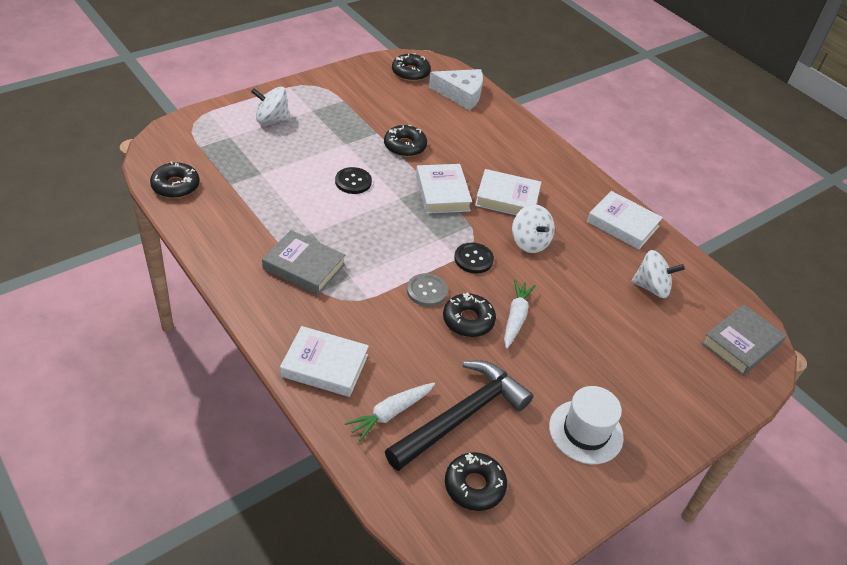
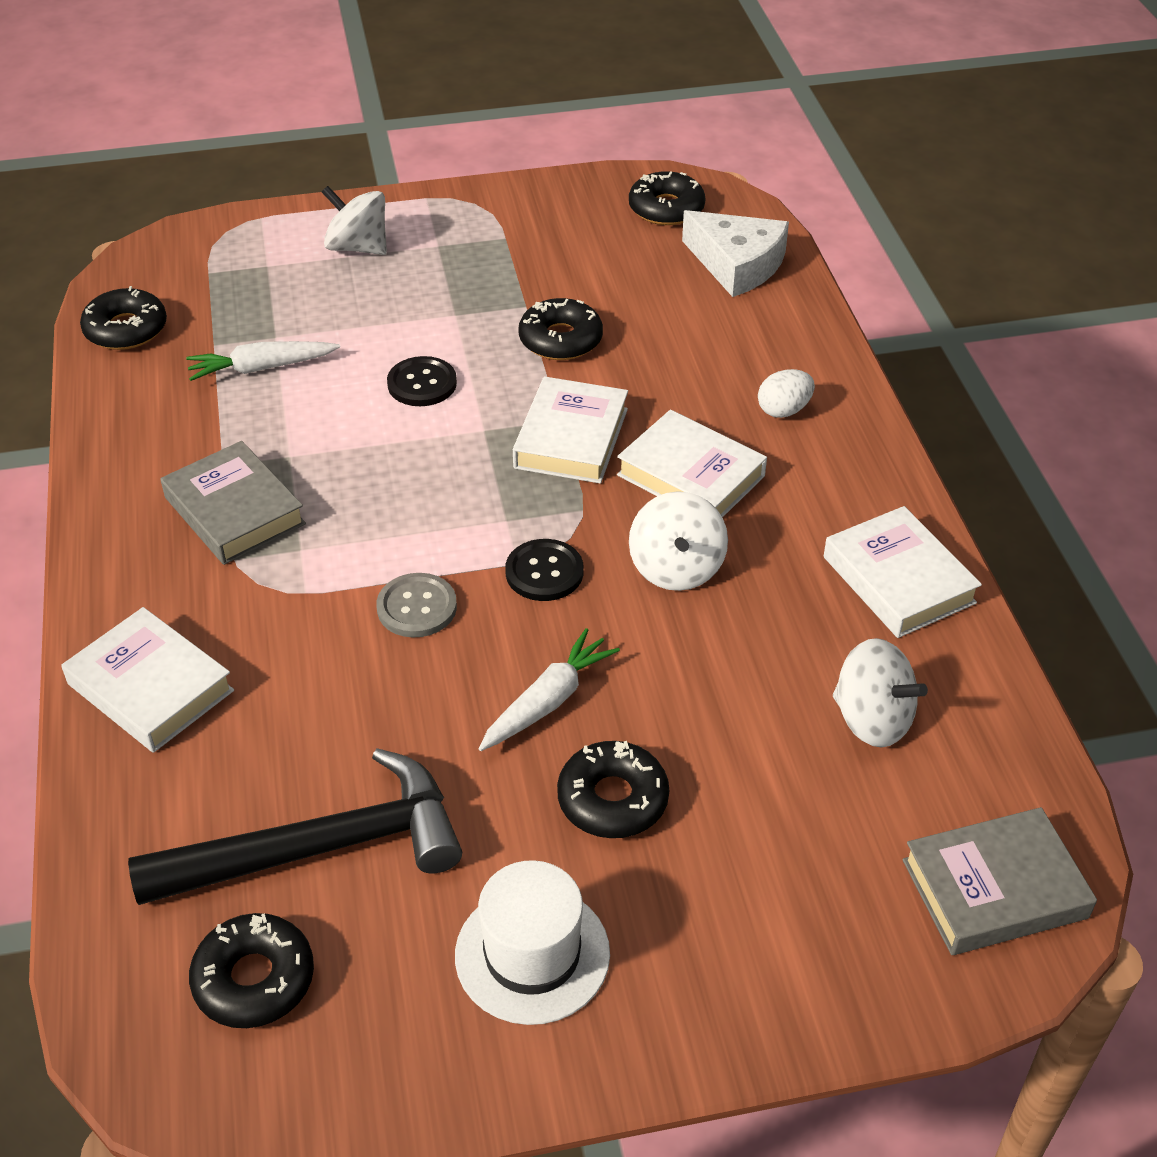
camera: 30 degrees right, 0 degrees up
white carrot [345,383,435,442] -> white carrot moved to [186,341,340,381]
black donut [443,293,496,337] -> black donut moved to [557,741,669,838]
none -> white egg [758,369,815,418]

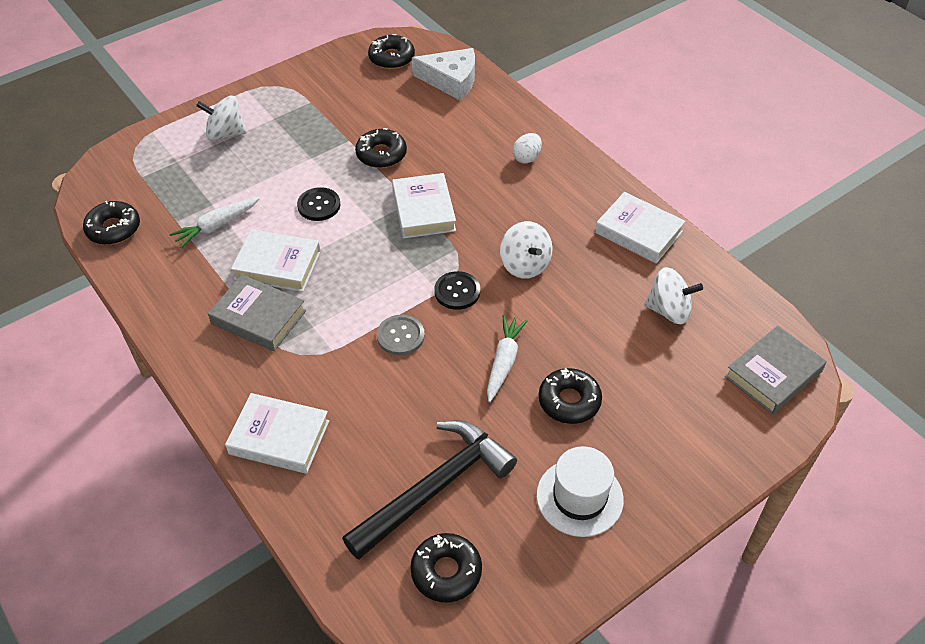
camera: 25 degrees left, 5 degrees up
white book [617,410,767,518] -> white book moved to [231,229,321,292]

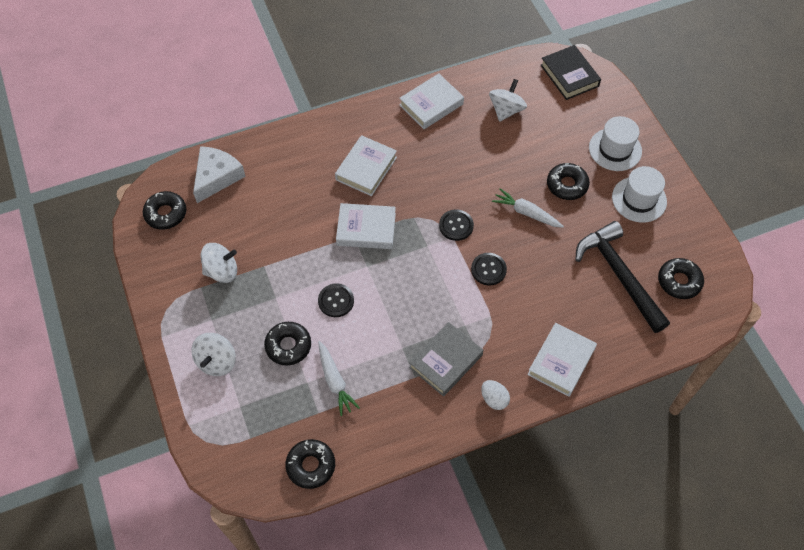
camera: 75 degrees left, 10 degrees up
white book [231,229,321,292] -> white book moved to [335,135,397,196]
black donut [355,128,407,168] -> black donut moved to [264,322,311,366]
grey button [377,315,425,356] -> black button [471,253,507,285]
white spinning top [500,221,552,279] -> white spinning top moved to [201,243,237,283]
white egg [512,133,542,164] -> white egg moved to [481,380,510,410]
grey book [725,326,827,415] -> black book [541,45,601,100]
none -> white hat [589,116,642,171]

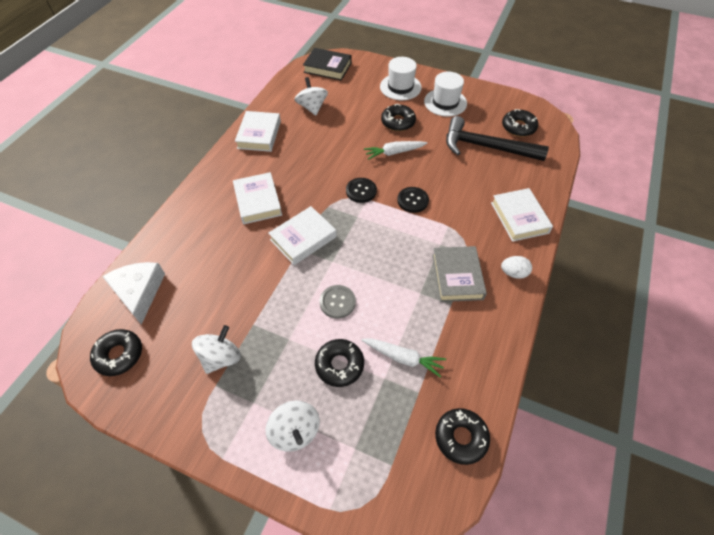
camera: 45 degrees left, 5 degrees down
black button [318,283,354,317] -> grey button [319,285,356,318]

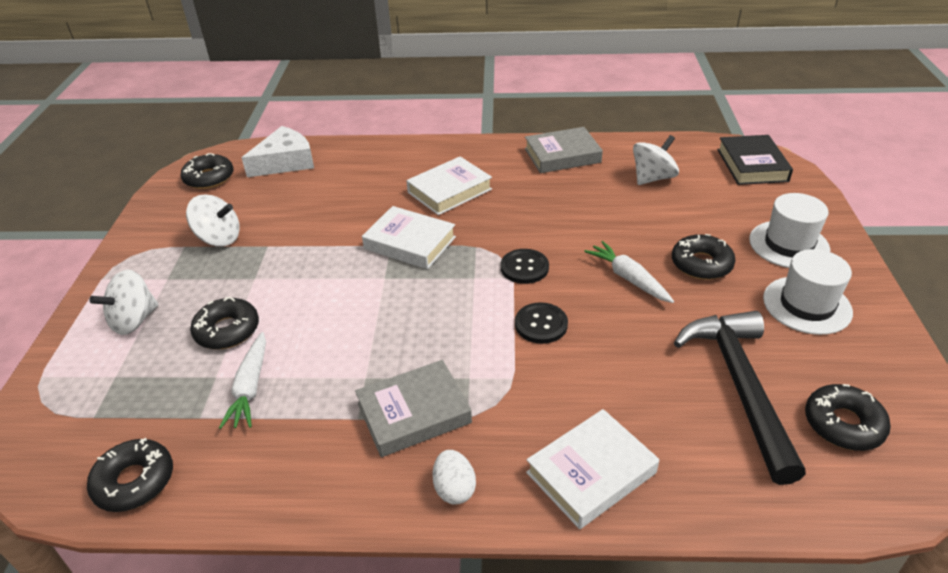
camera: 70 degrees right, 15 degrees down
white book [235,111,281,152] -> grey book [525,127,603,173]
grey button [319,285,356,318] -> none

